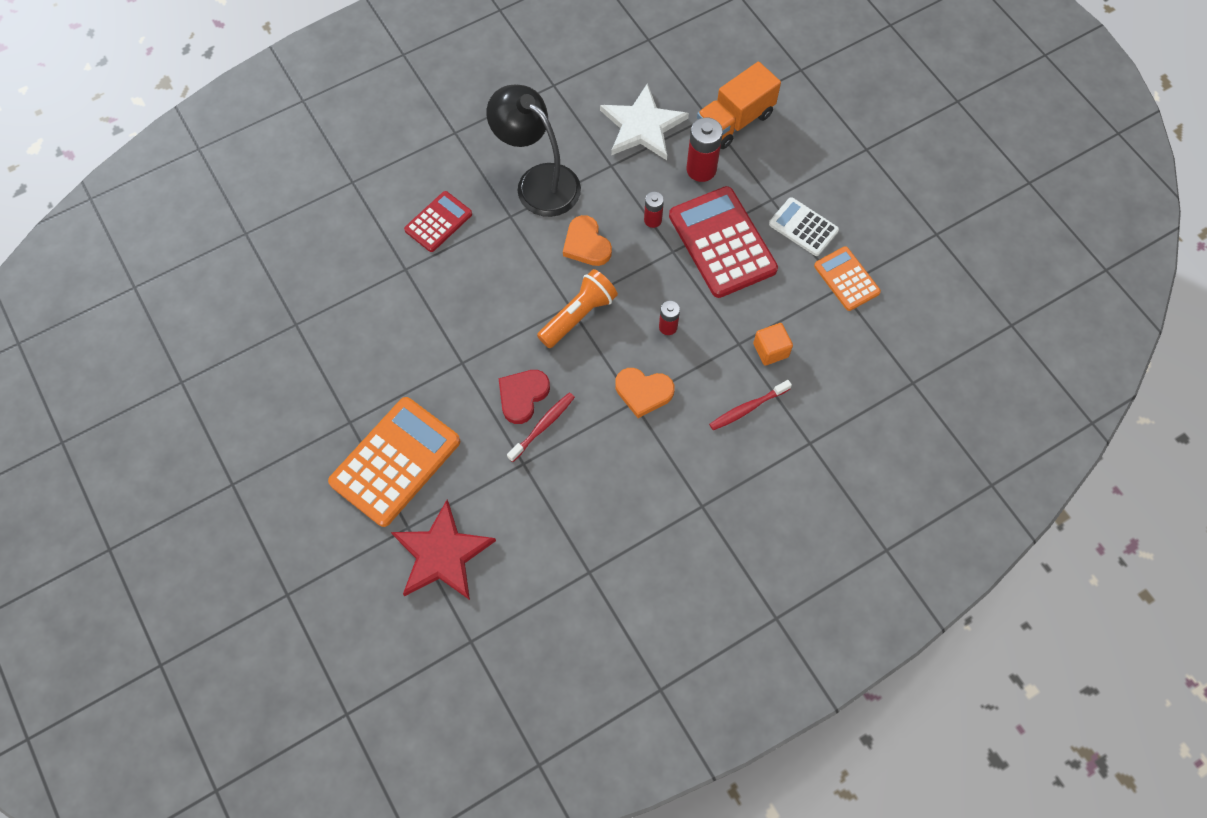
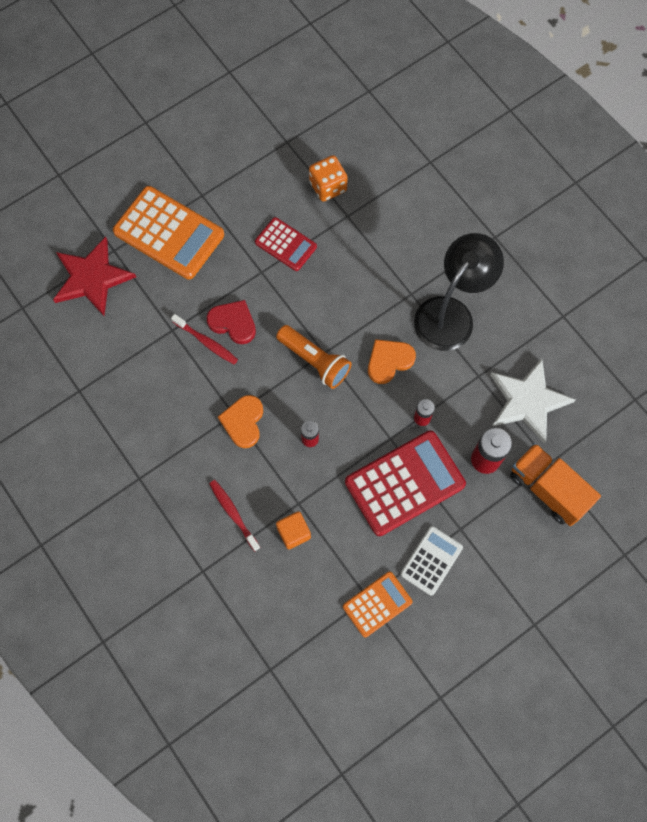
camera: 85 degrees right, 5 degrees up
red calculator [404,191,472,252] -> red calculator moved to [255,217,317,271]
none -> orange dice [309,155,348,202]

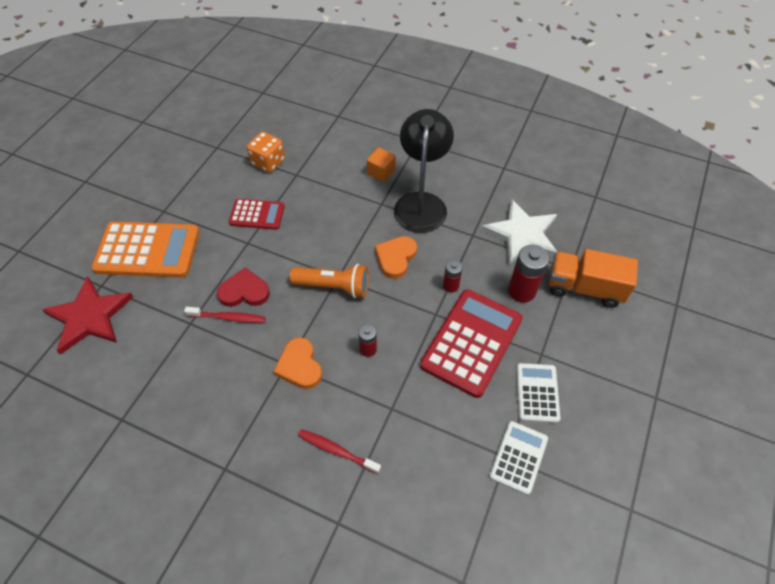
camera: 30 degrees left, 15 degrees down
orange cube [276,511,311,550] -> orange cube moved to [367,147,396,182]
orange calculator [343,571,412,637] -> white calculator [489,421,548,495]

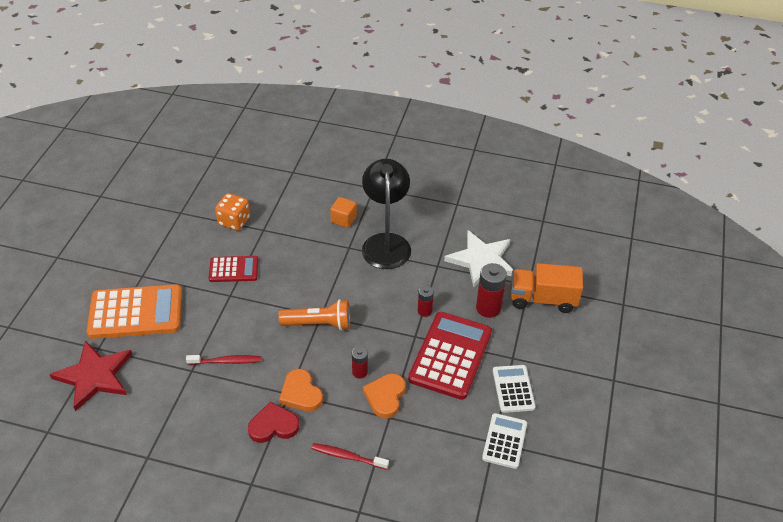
camera: 10 degrees left, 10 degrees down
red heart [217,268,270,307] -> red heart moved to [248,401,299,443]
orange heart [375,236,417,279] -> orange heart moved to [363,373,405,419]

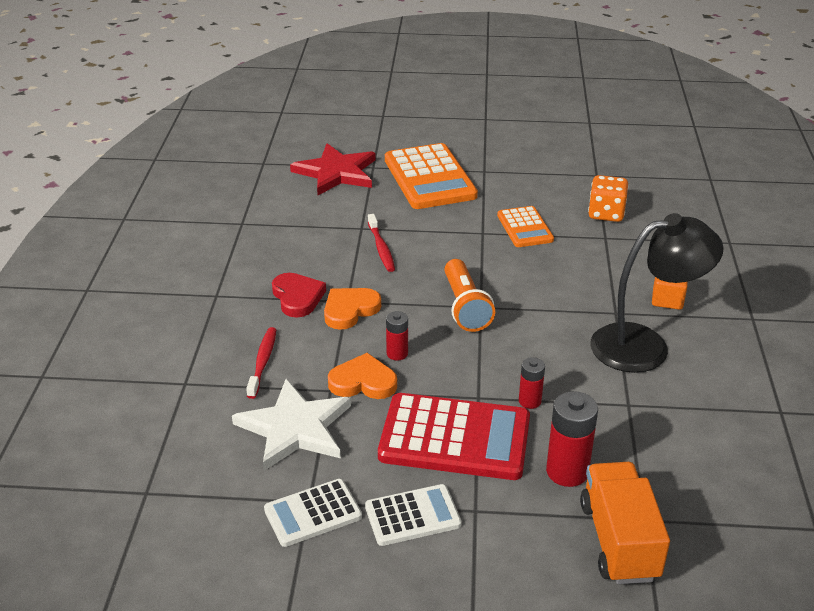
camera: 80 degrees right, 10 degrees down
red calculator [208,256,258,282] -> orange calculator [497,206,554,247]
white star [444,230,513,288] -> white star moved to [232,379,351,471]
white calculator [482,413,527,469] -> white calculator turned 150 degrees clockwise [264,479,362,547]

